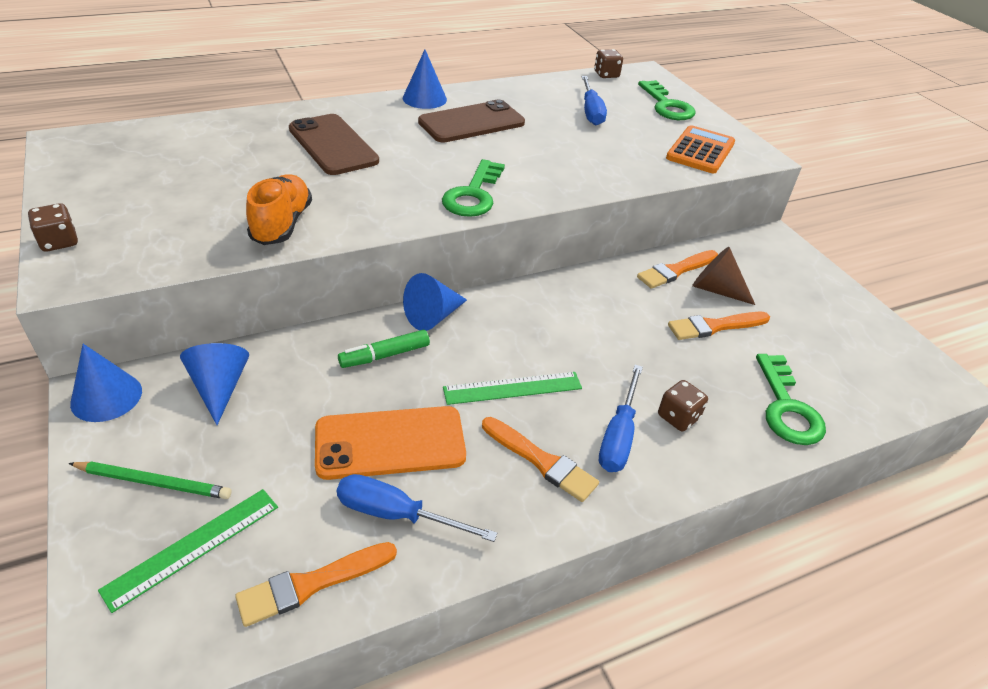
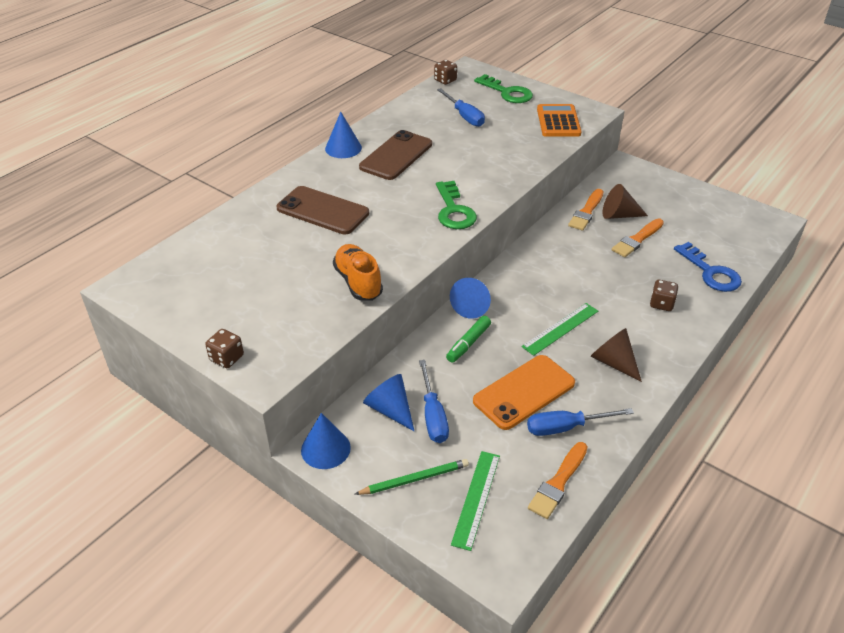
camera: 25 degrees left, 0 degrees up
orange brush [482,417,599,502] -> brown cone [591,328,642,382]
blue screwdriver [599,365,643,472] -> blue screwdriver moved to [419,360,449,443]
green key [756,354,826,445] -> blue key [674,242,742,292]

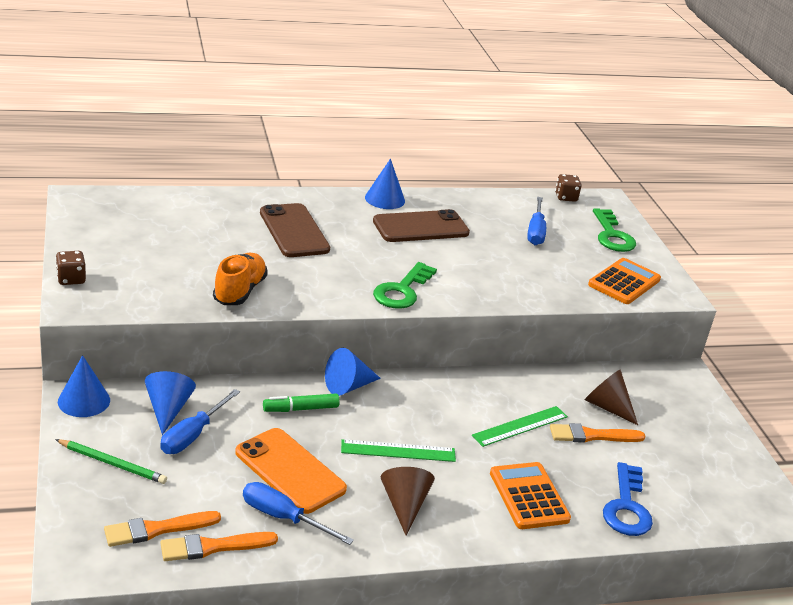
camera: 35 degrees right, 10 degrees down
green ruler [451,451,500,551] -> green ruler moved to [472,406,568,447]
orange phone [473,355,575,430] -> orange phone turned 45 degrees clockwise [235,428,347,514]
orange brush [568,189,604,230] -> orange brush moved to [104,511,221,547]
brown dice [650,280,678,311] -> orange calculator [490,462,571,529]

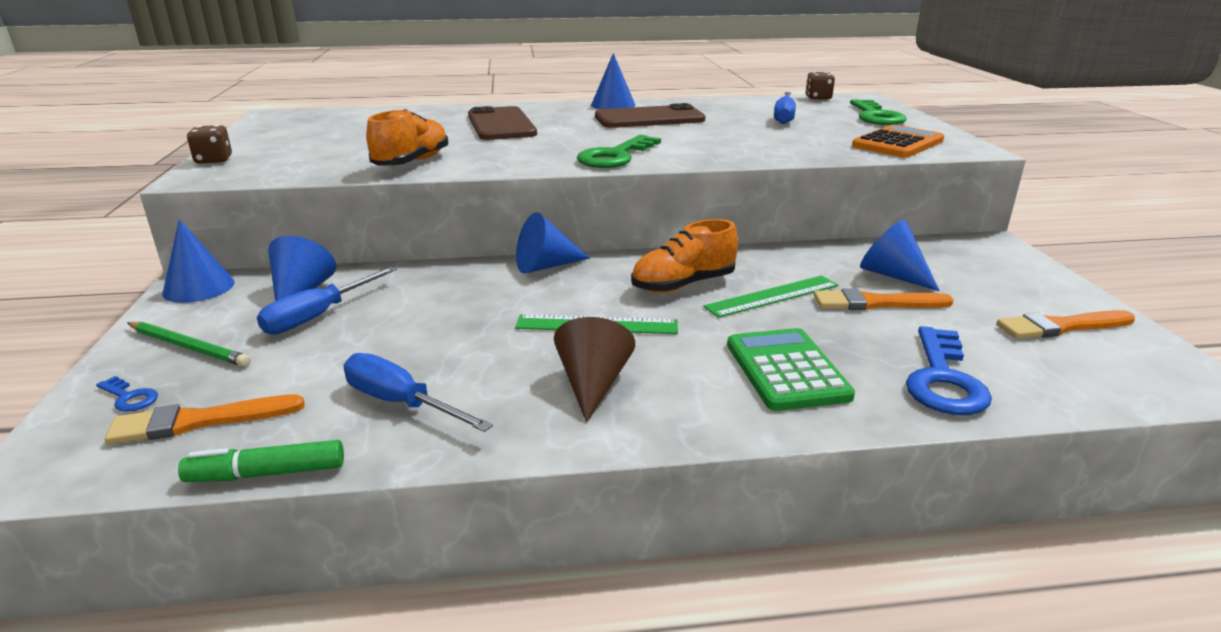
camera: 10 degrees right, 5 degrees down
orange brush [160,532,278,561] -> orange brush moved to [997,310,1135,339]
orange phone [235,428,347,514] -> none
green marker [263,393,340,412] -> green marker moved to [178,440,344,482]
orange calculator [490,462,571,529] -> green calculator [727,328,855,411]
brown cone [585,370,638,425] -> blue cone [860,220,940,291]
none -> blue key [96,376,158,412]
none -> orange shoe [631,219,738,293]

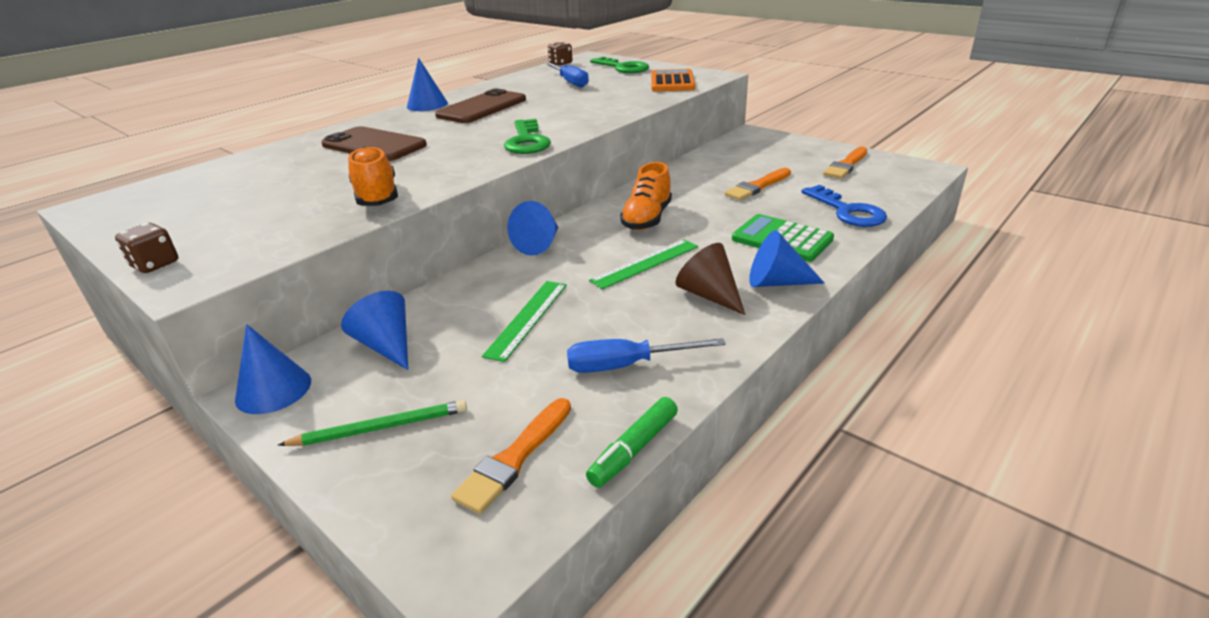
camera: 40 degrees left, 5 degrees up
blue key [96,376,158,412] -> none
blue screwdriver [257,267,397,335] -> none
green ruler [703,276,838,318] -> green ruler moved to [482,281,567,362]
blue cone [860,220,940,291] -> blue cone moved to [749,230,824,287]

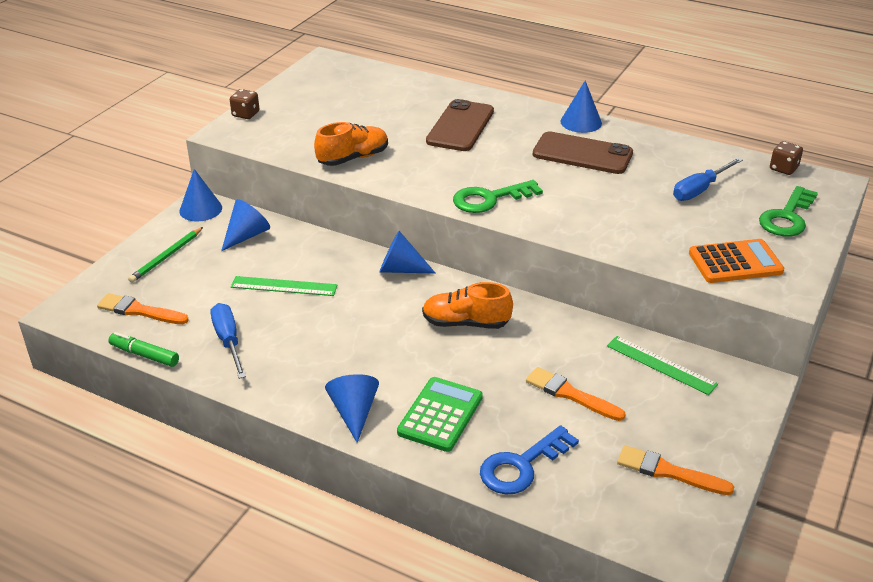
camera: 75 degrees right, 5 degrees up
green pencil [278,400,467,446] -> green pencil turned 60 degrees clockwise [128,227,203,283]
green ruler [589,239,698,289] -> green ruler moved to [607,336,718,395]
brown cone [675,243,745,315] -> none

